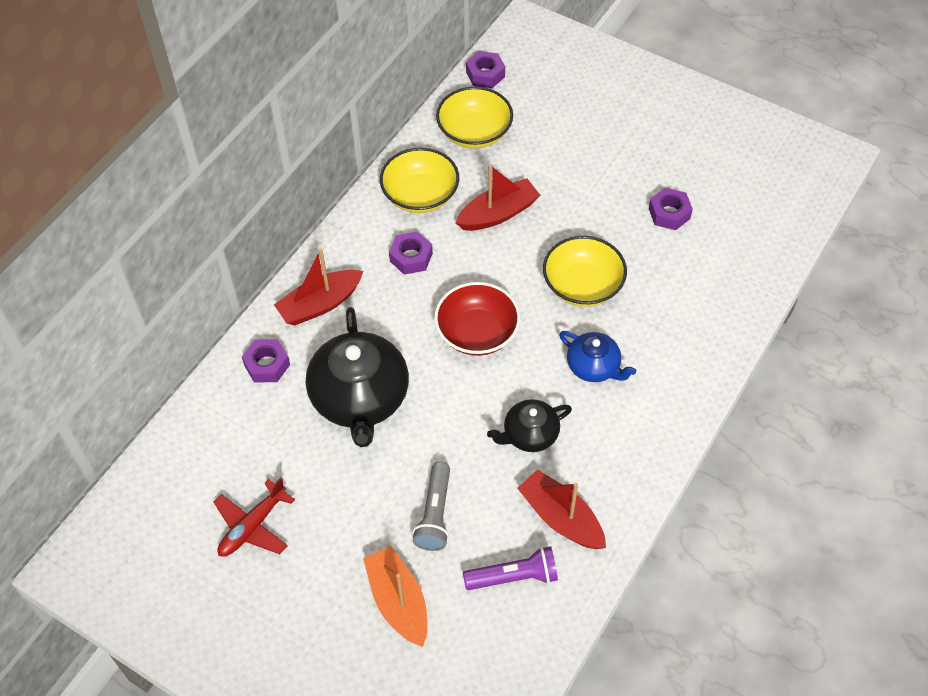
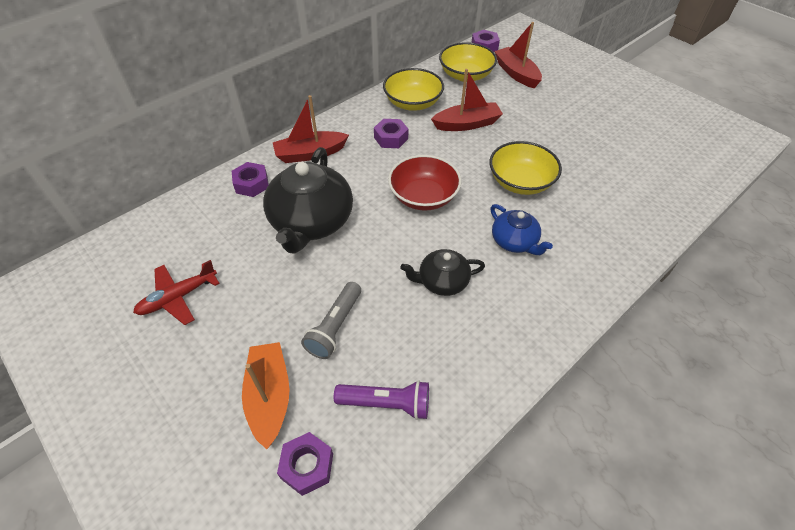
camera: 15 degrees right, 5 degrees down
red boat [517,469,606,549] -> red boat moved to [494,22,542,88]
purple nut [649,188,693,230] -> purple nut moved to [277,432,333,496]

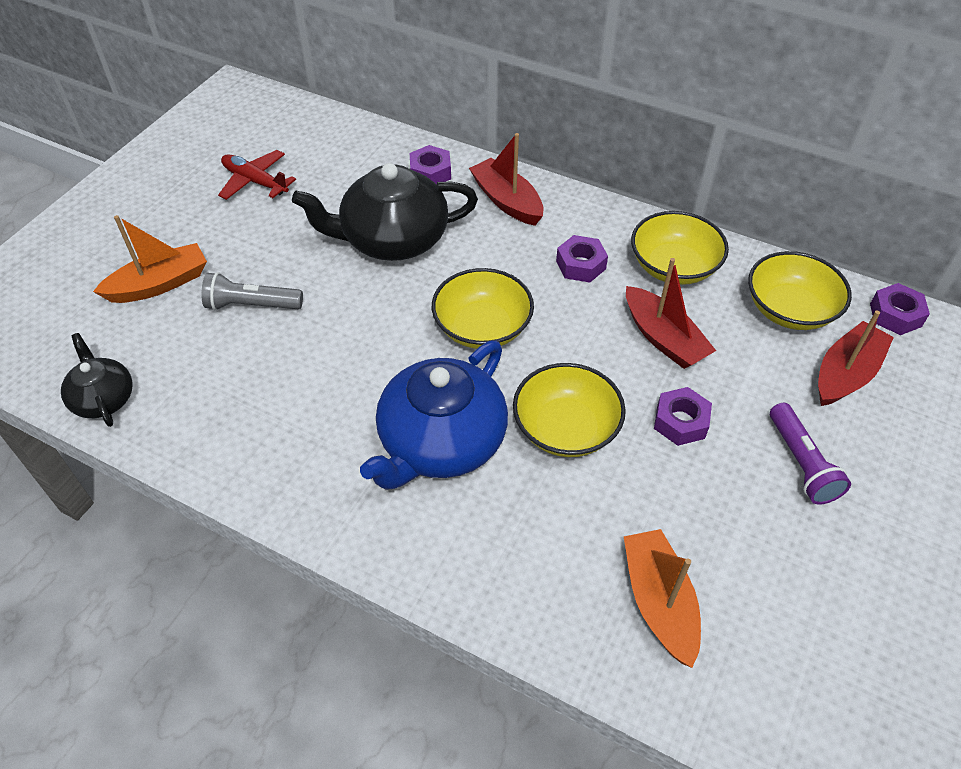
camera: 70 degrees right, 0 degrees up
purple nut [277,432,333,496] -> purple nut moved to [654,387,712,446]
purple flashlight [334,380,429,420] -> purple flashlight moved to [770,403,851,505]
red bowl [388,155,462,211] -> yellow bowl [432,268,534,349]
black teapot [400,249,485,296] -> black teapot moved to [61,333,133,427]
blue teapot [490,204,553,255] -> blue teapot [360,341,508,490], size x1.86
none -> orange boat [624,529,701,668]

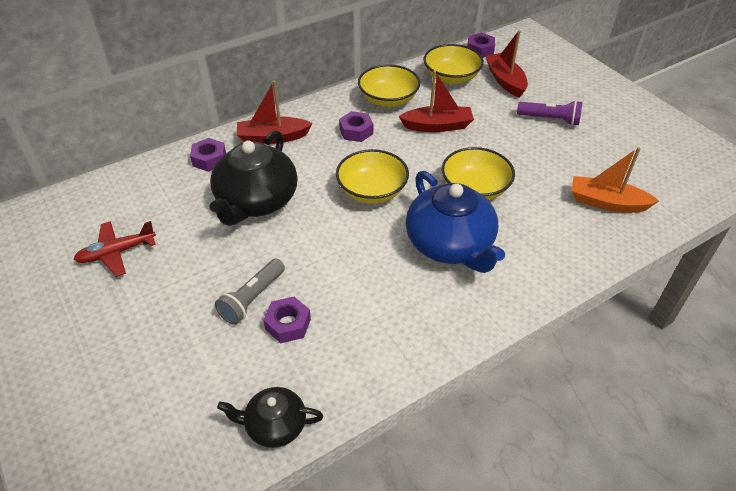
camera: 60 degrees left, 5 degrees down
orange boat [93,215,207,303] -> none
purple nut [654,387,712,446] -> purple nut moved to [263,297,311,343]

